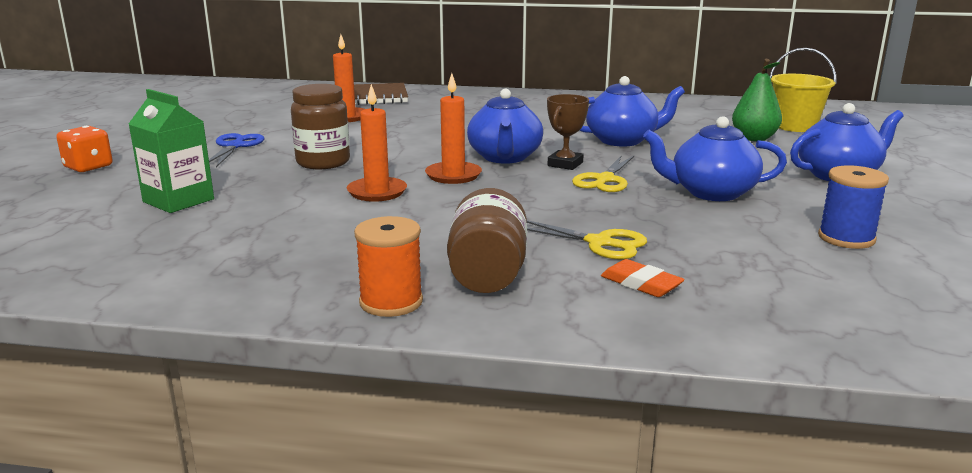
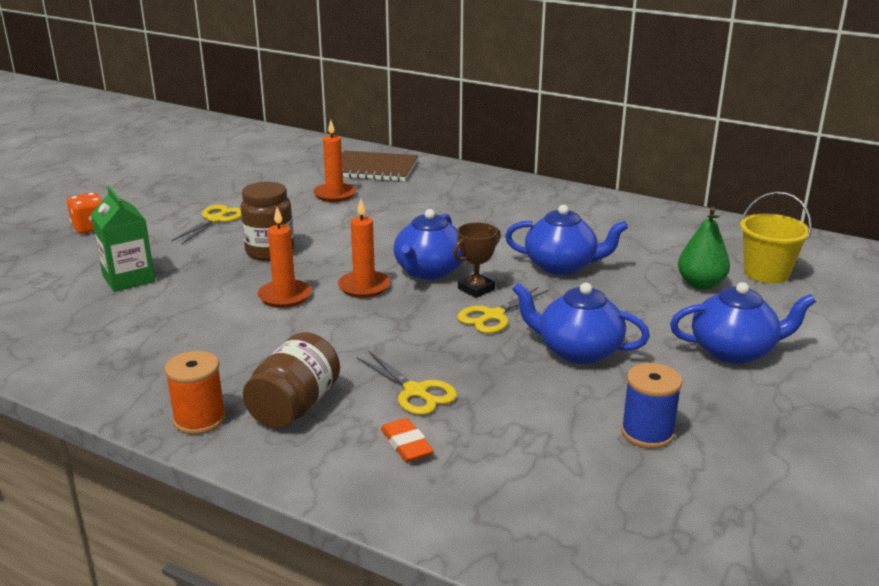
camera: 20 degrees right, 5 degrees up
blue scissors [209,133,265,167] -> yellow scissors [172,205,241,244]

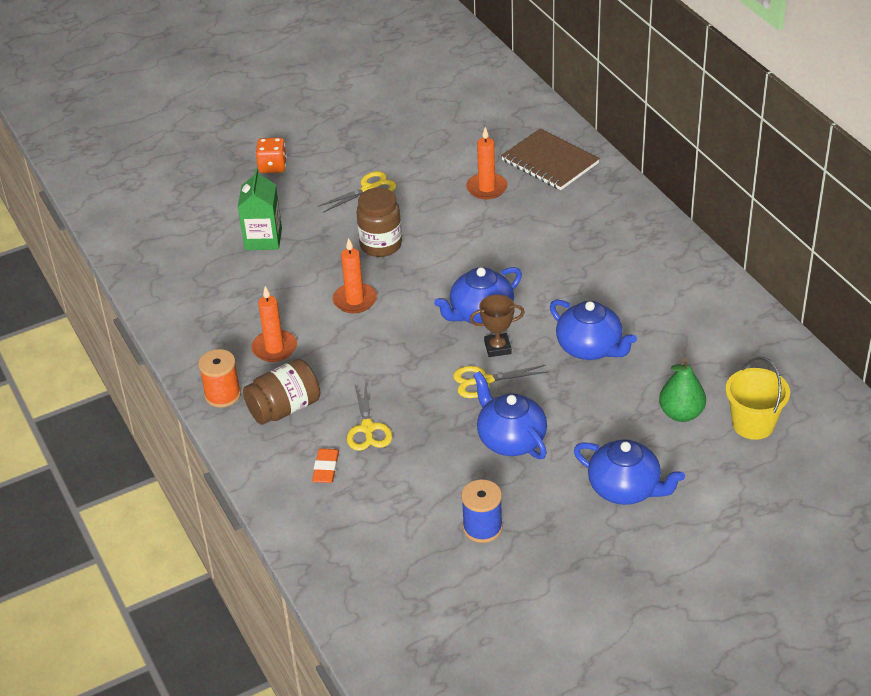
camera: 35 degrees right, 15 degrees up
orange candle [338,198,391,298] -> orange candle moved to [251,286,297,362]

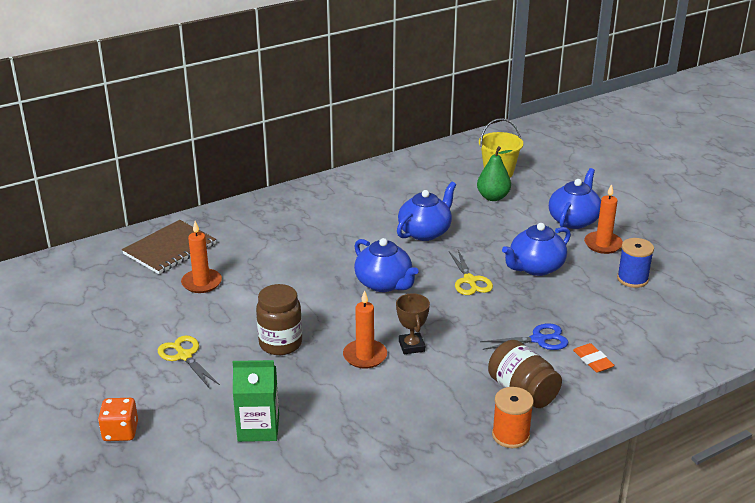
camera: 95 degrees left, 10 degrees down
orange candle [251,286,297,362] -> orange candle moved to [584,184,623,254]
orange eraser [312,448,339,483] -> orange eraser turned 60 degrees clockwise [573,343,615,373]
yellow scissors [347,381,392,451] -> blue scissors [480,323,568,350]
brown trophy [470,295,525,357] -> brown trophy moved to [396,293,430,354]

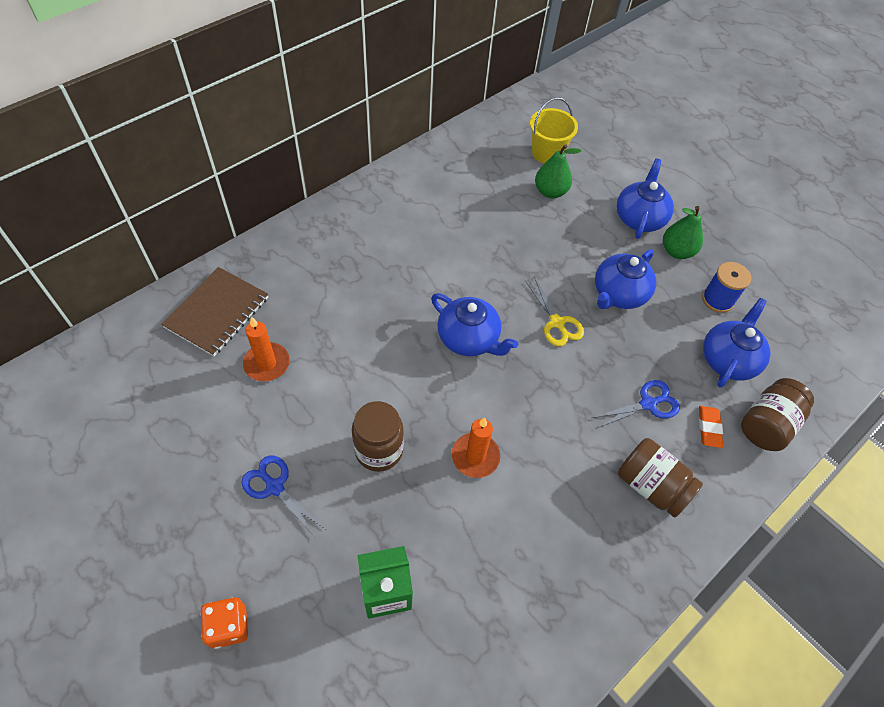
camera: 15 degrees left, 25 degrees up
yellow scissors [158,335,220,389] -> blue scissors [241,456,325,539]
brown trophy [396,293,430,354] -> none
blue teapot [397,182,456,241] -> blue teapot moved to [703,298,771,388]
orange spool [492,387,534,448] -> none
orange eraser [573,343,615,373] -> orange eraser turned 45 degrees clockwise [699,406,723,448]
orange candle [584,184,623,254] -> green pear [663,206,703,259]
none -> brown jar [741,378,814,451]

